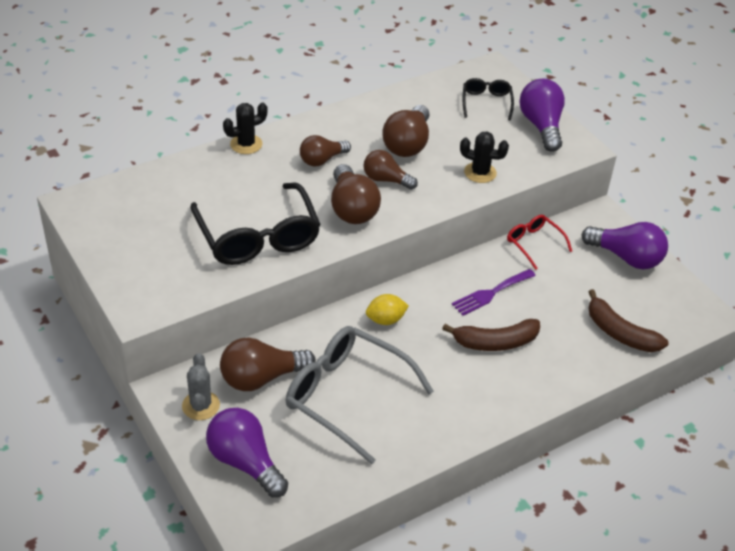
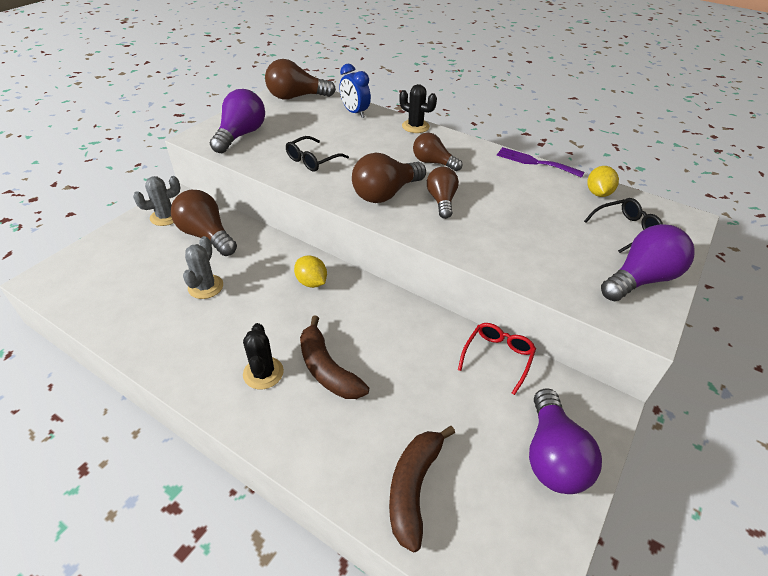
camera: 65 degrees right, 0 degrees up
black glasses [190,183,321,265] -> black glasses [286,136,349,171], size x0.51
purple light bulb [206,408,288,498] -> purple light bulb moved to [210,89,265,153]
grey glasses [286,326,434,464] -> grey cactus [183,236,223,299]
brown light bulb [382,105,429,157] -> brown light bulb moved to [265,59,336,100]
purple fork [452,269,536,316] -> purple fork moved to [497,147,584,178]
black cactus [460,132,509,183] -> black cactus moved to [243,323,284,390]
none -> blue clock [339,64,371,118]
none -> yellow lemon [587,166,619,197]

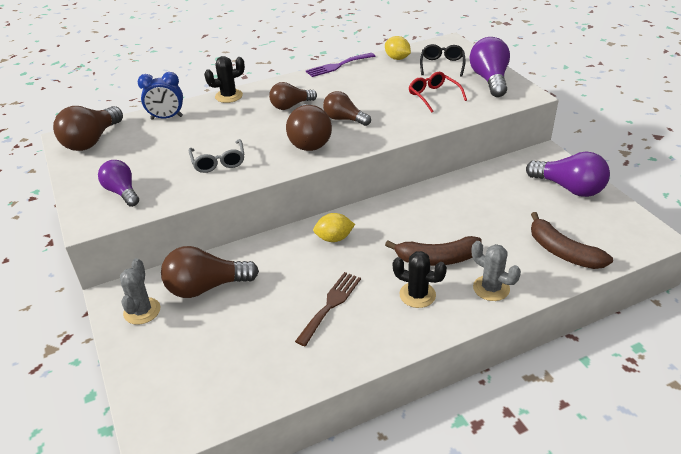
camera: 55 degrees left, 5 degrees down
grey cactus [183,236,223,299] -> grey cactus moved to [472,241,521,301]
purple light bulb [210,89,265,153] -> purple light bulb [98,160,139,207], size x0.66
black glasses [286,136,349,171] -> grey glasses [188,139,244,173]
red glasses [458,323,536,395] -> red glasses moved to [409,72,467,112]
none -> brown fork [295,272,361,346]

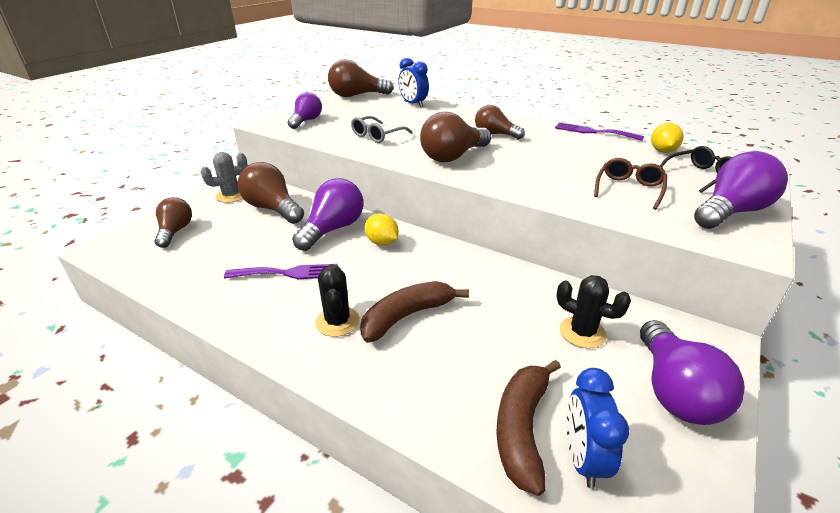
camera: 55 degrees right, 5 degrees down
black cactus [204,56,245,103] -> black cactus moved to [556,275,631,349]
brown fork [295,272,361,346] -> purple fork [224,264,338,279]
brown light bulb [323,91,371,126] -> brown light bulb moved to [154,197,192,248]
brown banana [385,236,482,266] -> brown banana turned 90 degrees clockwise [360,281,469,343]
red glasses [409,72,467,112] -> brown glasses [594,158,667,210]
grey cactus [472,241,521,301] -> none
none -> purple light bulb [292,178,363,251]
none -> blue clock [566,368,629,489]

